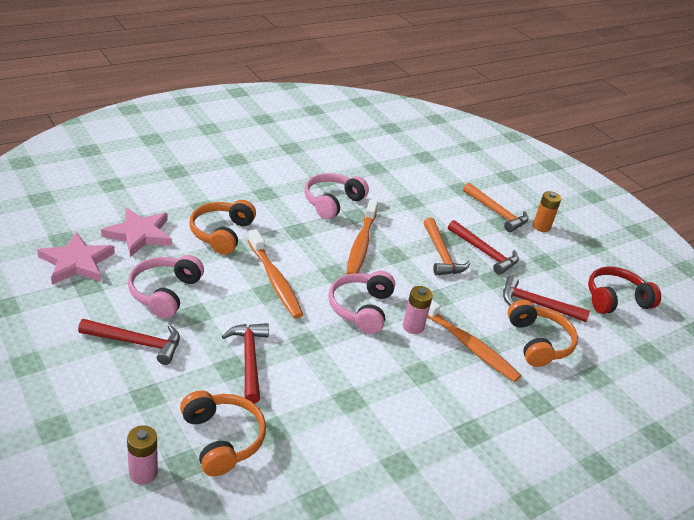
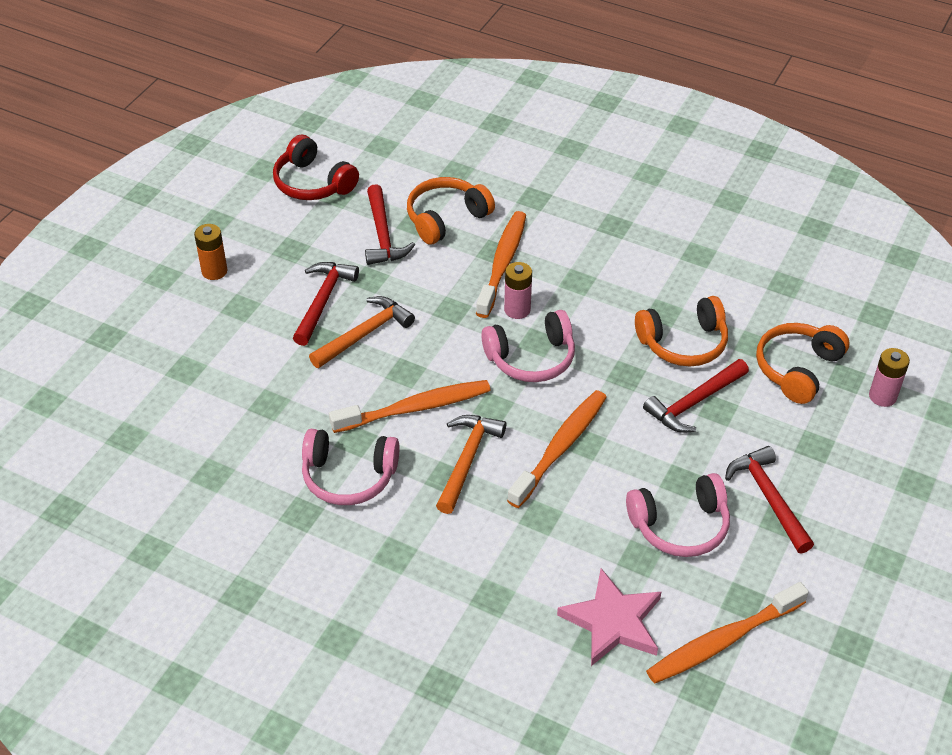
camera: 115 degrees left, 10 degrees up
pink star [37,232,115,284] -> orange toothbrush [646,582,809,683]
orange headphones [189,200,256,255] -> orange headphones moved to [635,296,728,366]
orange hammer [463,183,529,232] -> orange hammer moved to [436,415,506,514]

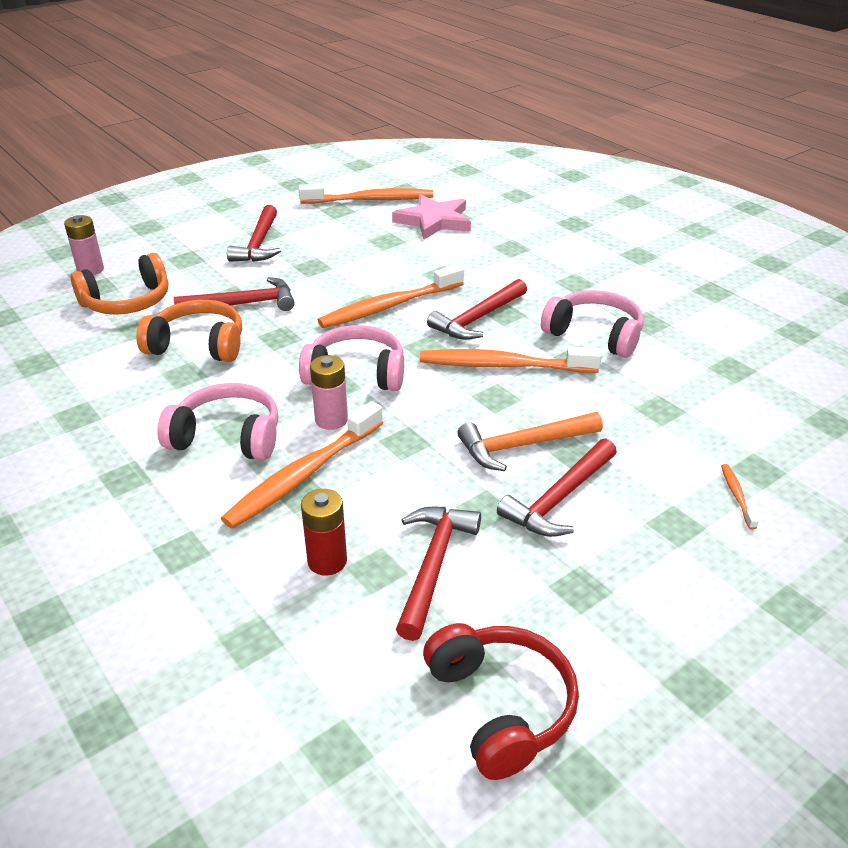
camera: 155 degrees left, 10 degrees down
orange battery [194,224,227,280] -> none
orange headphones [407,177,495,245] -> red battery [301,489,347,576]
orange hammer [436,415,506,514] -> red hammer [427,279,527,340]
pink headphones [626,473,730,557] -> pink headphones moved to [157,383,278,461]
none -> orange toothbrush [721,464,759,530]

